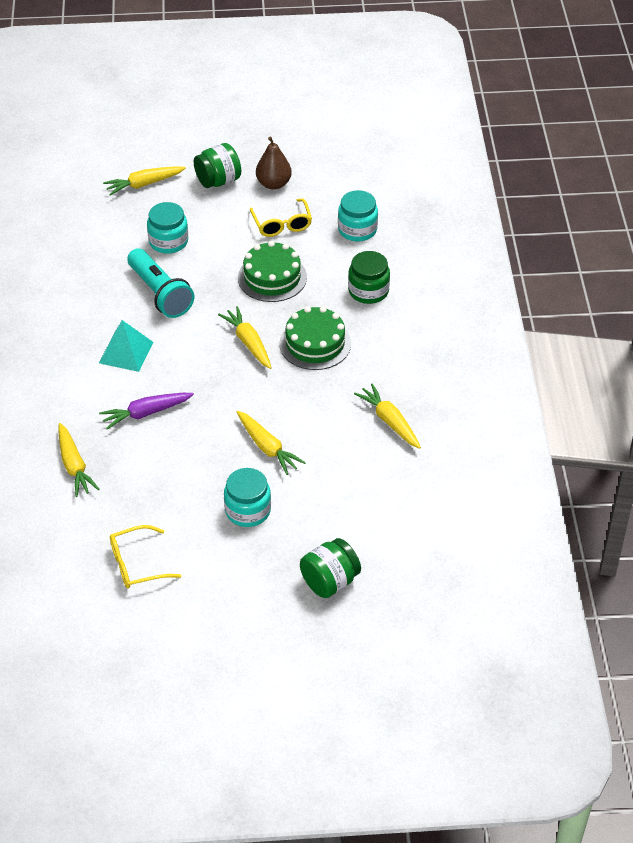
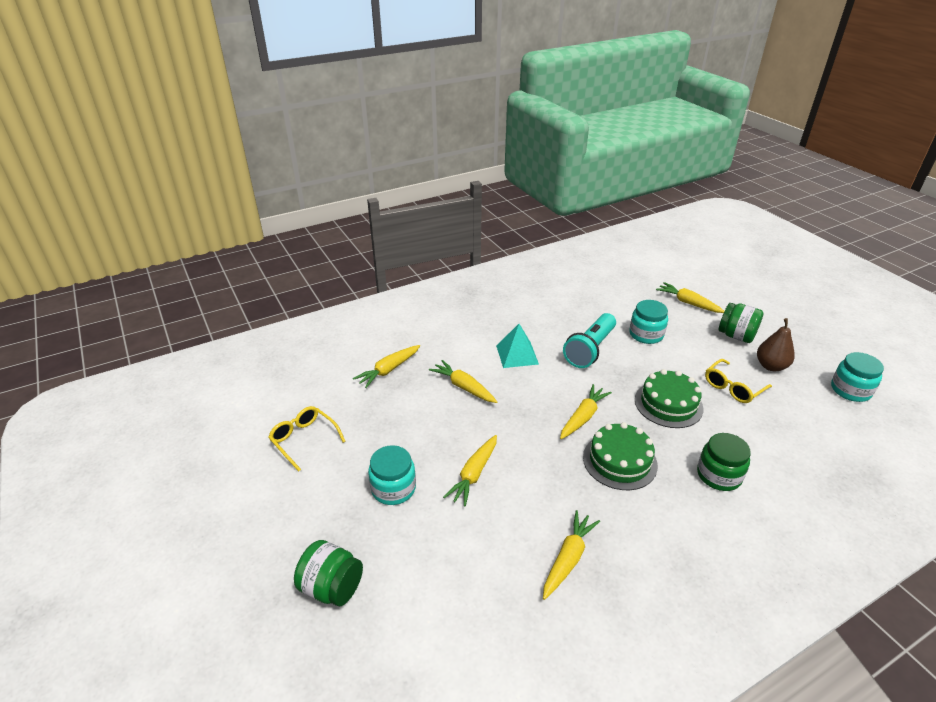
camera: 65 degrees right, 10 degrees down
purple carrot [99,393,194,429] -> yellow carrot [429,360,497,403]
turquoise jar [338,190,378,242] -> turquoise jar moved to [831,352,884,402]

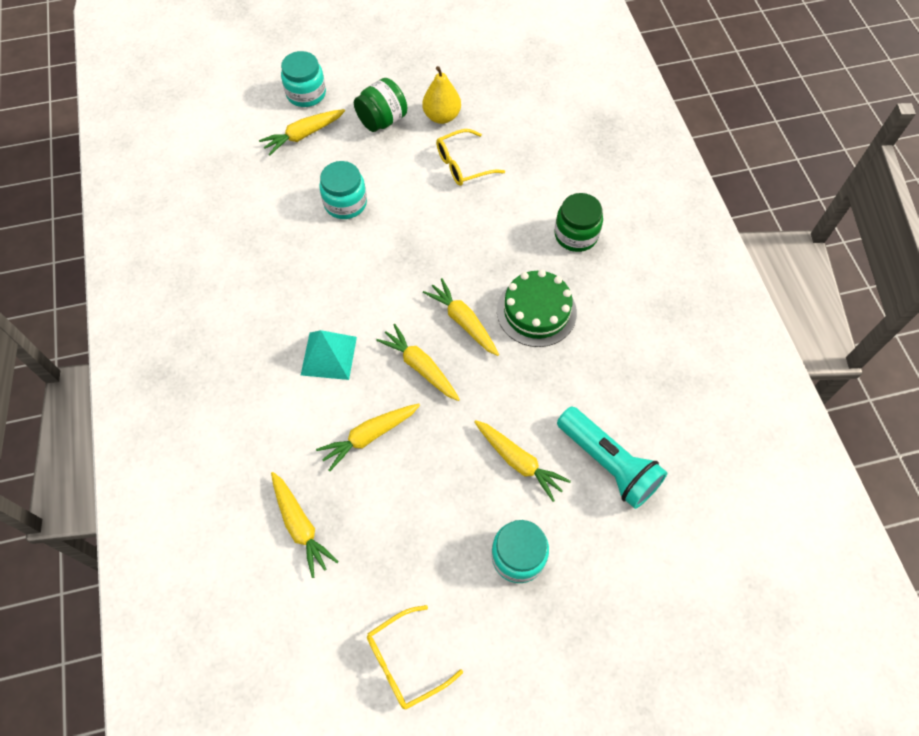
camera: 75 degrees left, 25 degrees up
green jar [294,540,363,606] -> none
yellow carrot [543,510,600,600] -> yellow carrot moved to [376,324,460,401]
turquoise flashlight [563,313,616,368] -> turquoise flashlight moved to [557,407,667,509]
green cake [635,369,703,428] -> none
yellow glasses [705,359,772,403] -> yellow glasses turned 90 degrees clockwise [436,129,505,186]
brown pear [757,318,795,371] -> yellow pear [422,66,461,124]
turquoise jar [831,352,884,402] -> turquoise jar moved to [281,51,326,107]

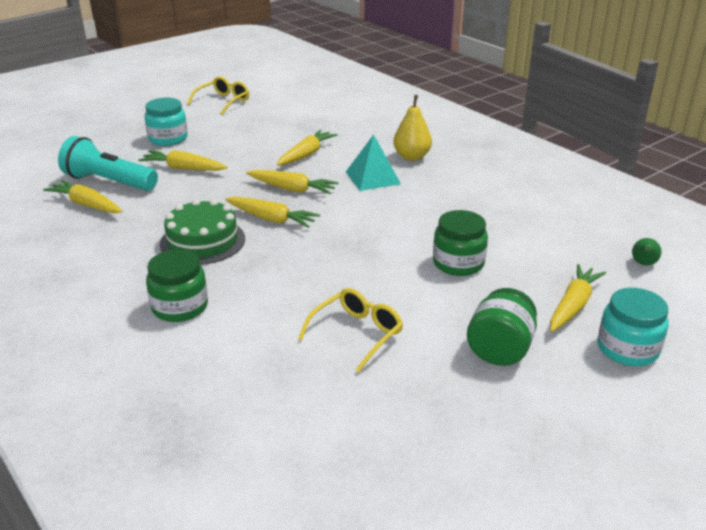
camera: 155 degrees right, 30 degrees down
yellow carrot [271,472,339,578] -> yellow carrot moved to [43,180,122,213]
turquoise jar [319,161,367,219] -> green jar [433,210,488,276]
yellow pear [422,66,461,124] -> yellow pear moved to [393,95,432,161]
none -> green pear [632,238,662,265]

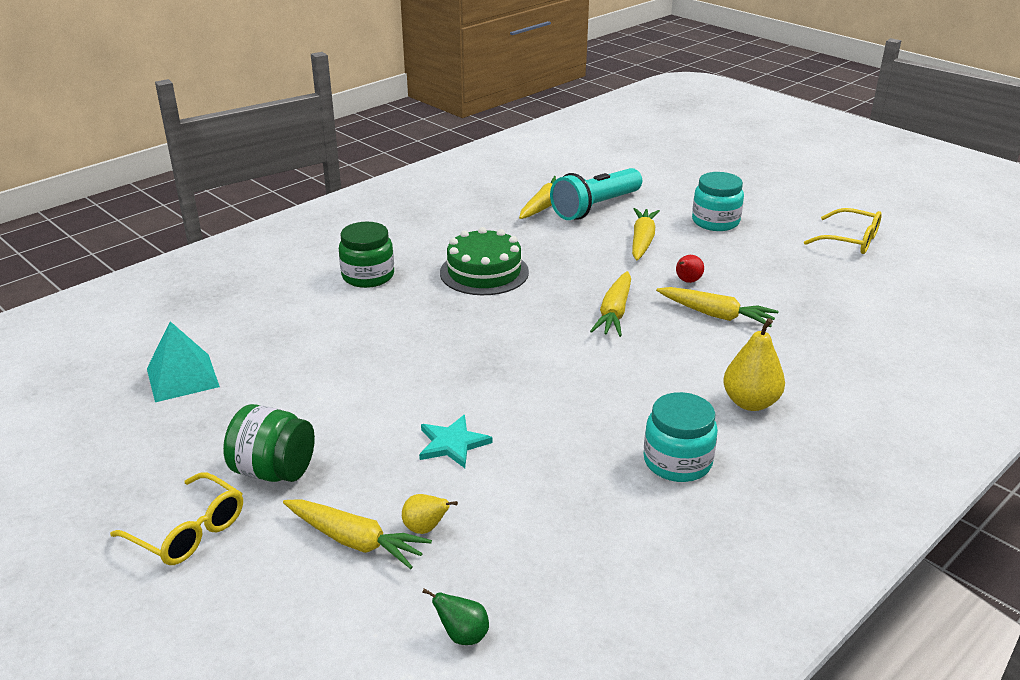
camera: 85 degrees right, 0 degrees up
turquoise flashlight [58,136,158,191] -> turquoise flashlight turned 150 degrees counterclockwise [550,168,642,220]
yellow carrot [225,196,320,228] -> none
yellow glasses [298,288,403,372] -> yellow glasses moved to [110,472,243,565]
turquoise pyramid [346,134,401,191] -> turquoise pyramid moved to [147,321,220,402]
green jar [433,210,488,276] -> turquoise star [419,415,493,468]
turquoise jar [598,288,668,366] -> turquoise jar moved to [644,392,718,482]
none -> yellow pear [402,494,458,534]
none -> red pear [676,255,704,283]

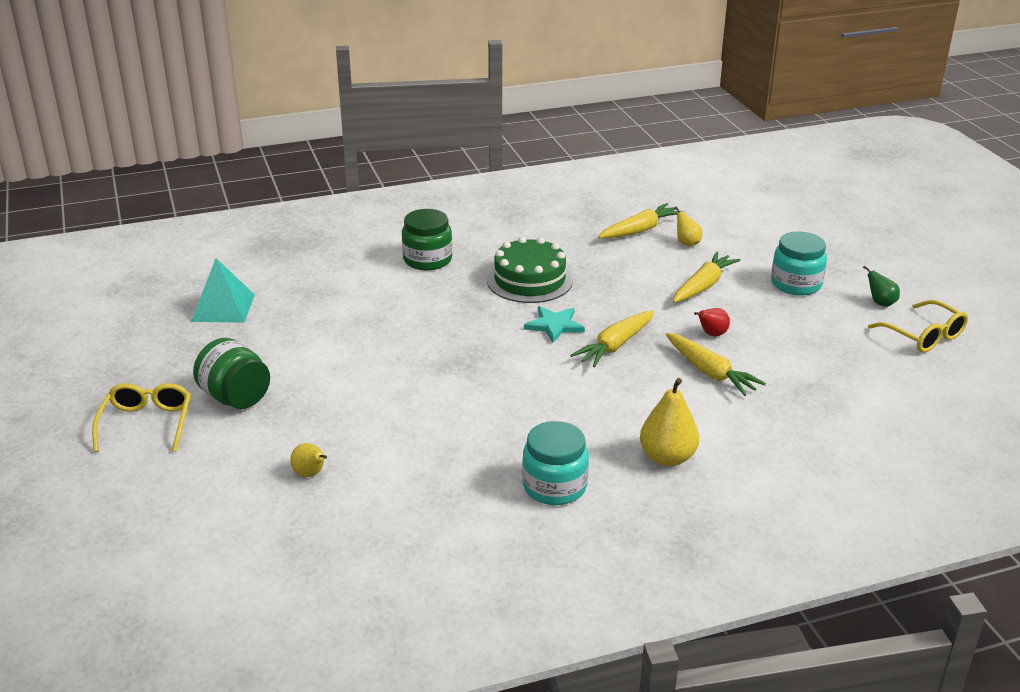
camera: 25 degrees right, 0 degrees up
yellow glasses [110,472,243,565] -> yellow glasses turned 150 degrees counterclockwise [92,383,191,452]
yellow carrot [283,499,432,569] -> none
turquoise star [419,415,493,468] -> turquoise star moved to [524,306,585,343]
green pear [422,589,489,645] -> green pear moved to [863,266,900,307]
turquoise flashlight [550,168,642,220] -> yellow pear [675,207,703,247]

